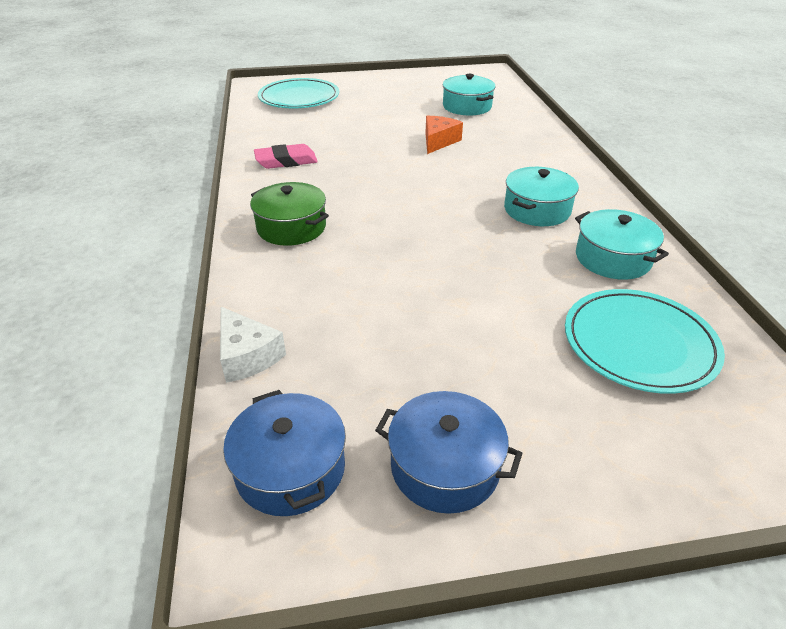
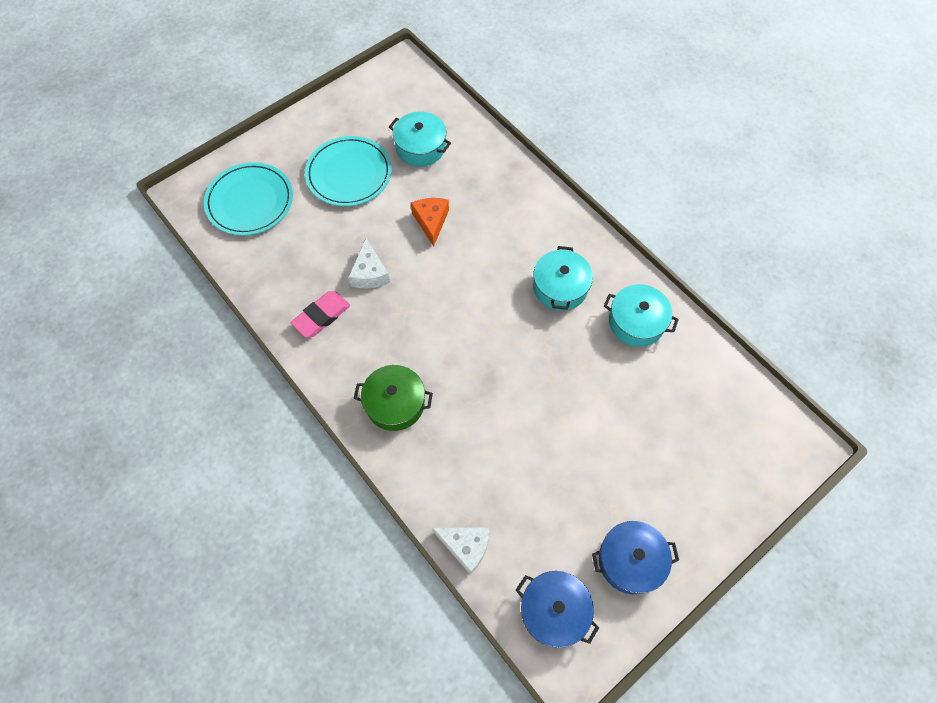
camera: 30 degrees left, 25 degrees up
turquoise plate [565,289,725,394] -> turquoise plate moved to [305,136,392,206]
none -> white cheese [348,239,390,288]

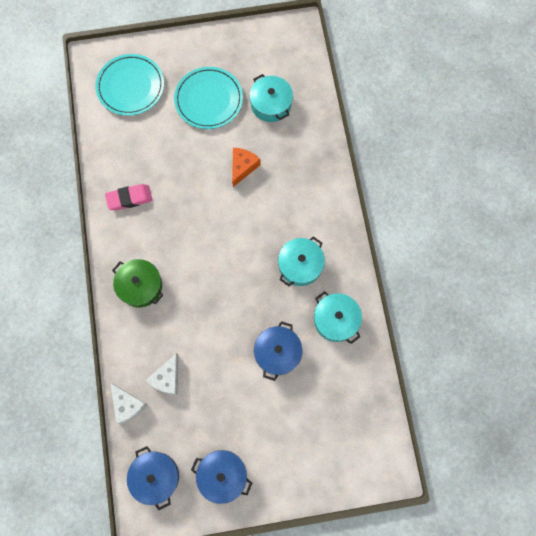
camera: 30 degrees right, 10 degrees up
white cheese [348,239,390,288] -> white cheese moved to [146,353,179,395]
none -> blue pot [254,321,302,381]

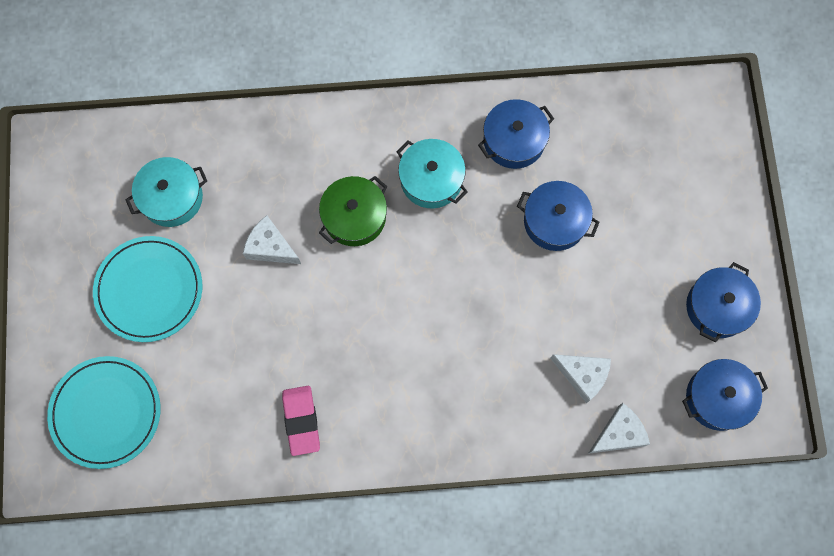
camera: 85 degrees left, 0 degrees up
green pot [112,259,163,308] -> green pot moved to [319,176,387,246]
orange cheese [232,148,261,187] -> white cheese [243,215,301,264]
turquoise pot [314,291,362,344] -> blue pot [478,99,554,169]

